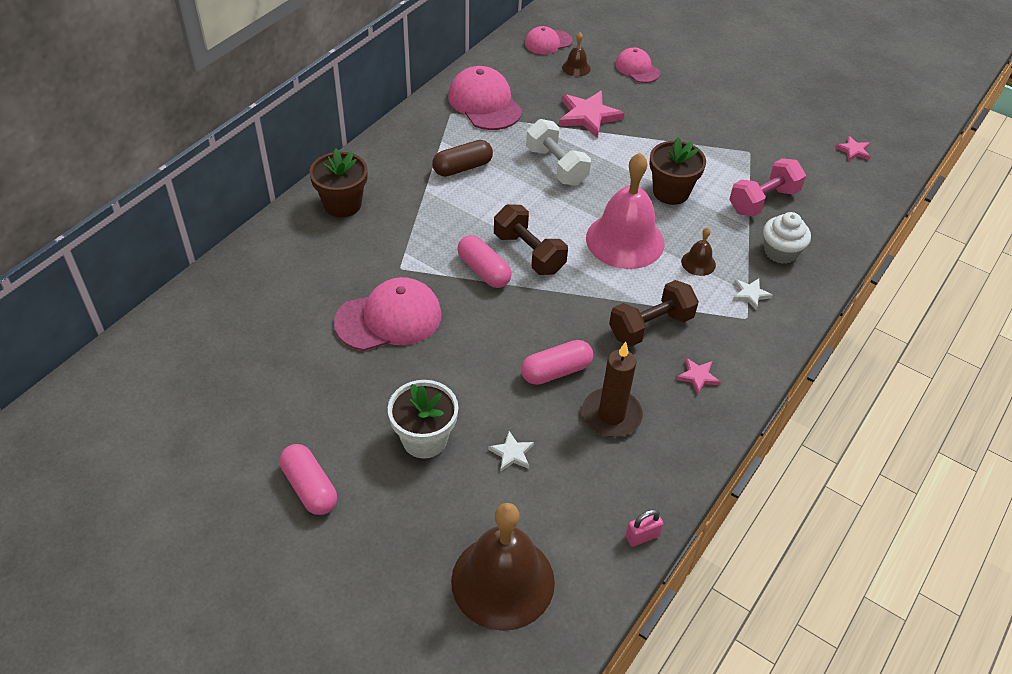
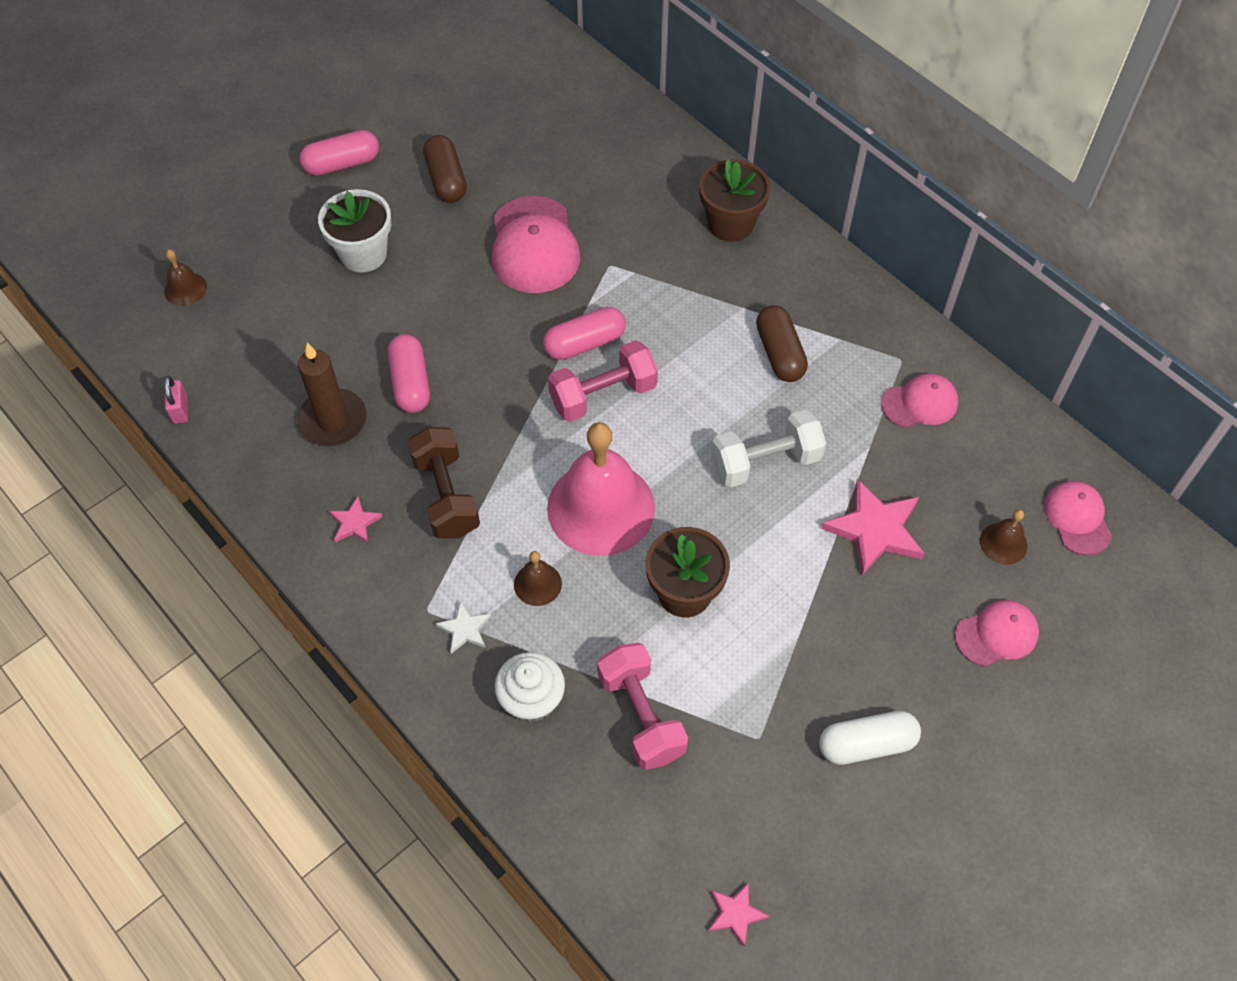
camera: 105 degrees right, 10 degrees up
pink cap [448,66,522,130] -> pink cap [881,373,958,428], size x0.60
brown bell [451,503,555,631] -> brown bell [164,250,207,306], size x0.43
white star [488,431,534,471] -> none
brown dumbbell [494,204,568,275] -> pink dumbbell [548,340,658,422]
none -> brown capsule [423,135,467,203]
none -> white capsule [819,711,921,765]

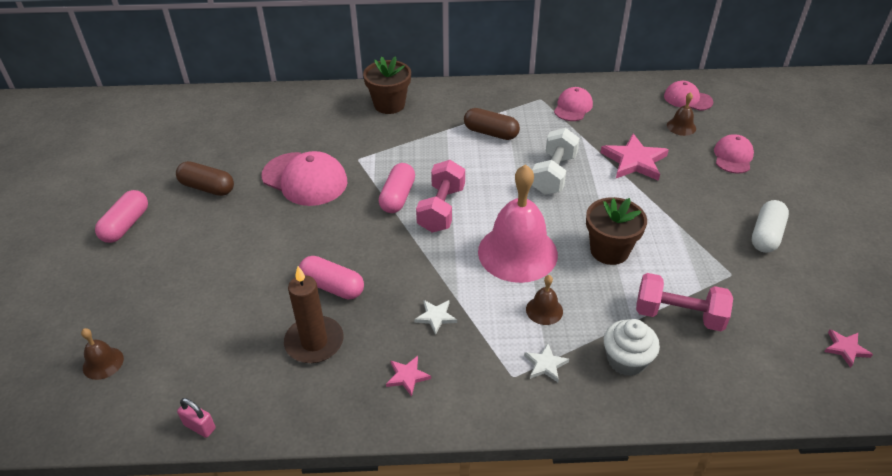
camera: 50 degrees left, 15 degrees down
white flower pot [318,189,391,272] -> none
brown dumbbell [408,427,480,538] -> white star [414,300,457,335]

